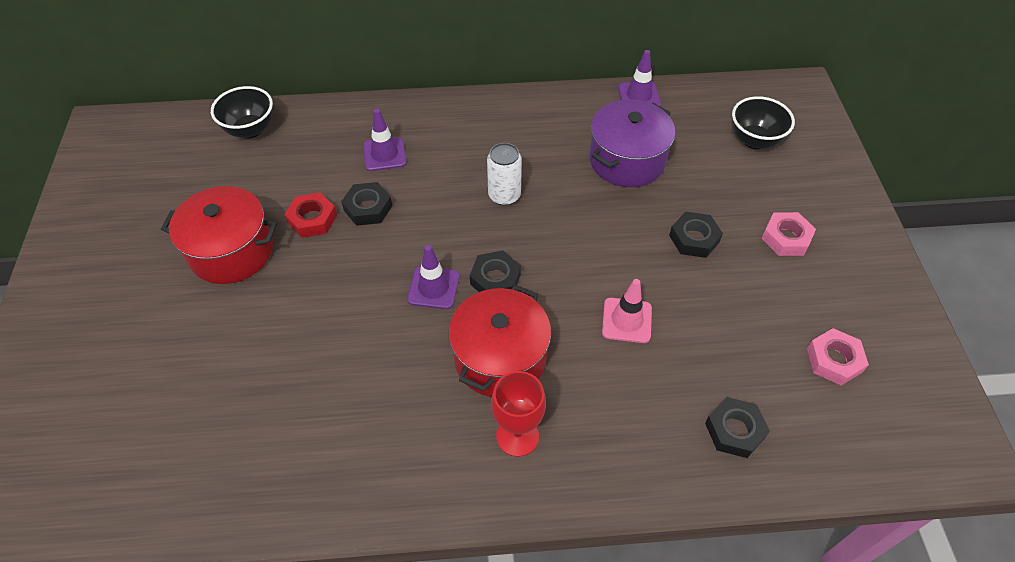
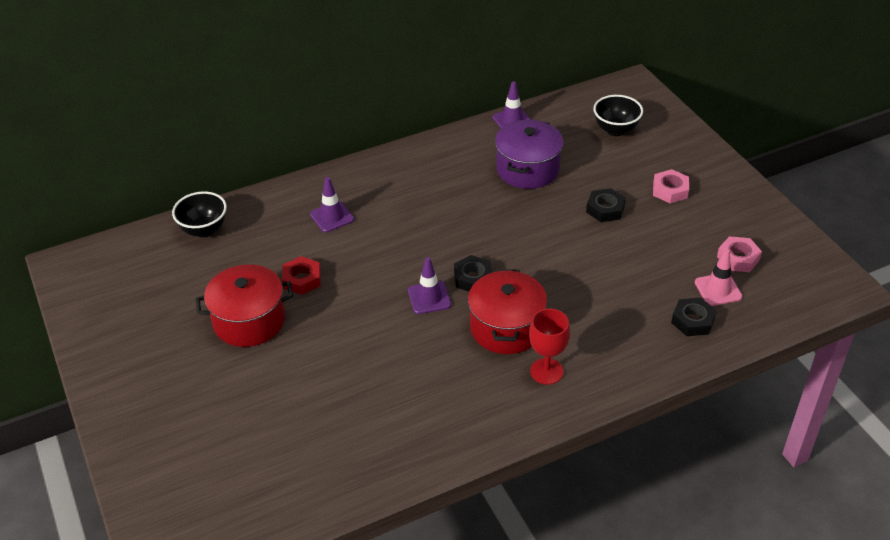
camera: 20 degrees left, 10 degrees down
black nut [341,182,392,226] -> none
white can [487,143,522,206] -> none
pink traffic cone [602,279,652,343] -> pink traffic cone moved to [695,249,742,306]

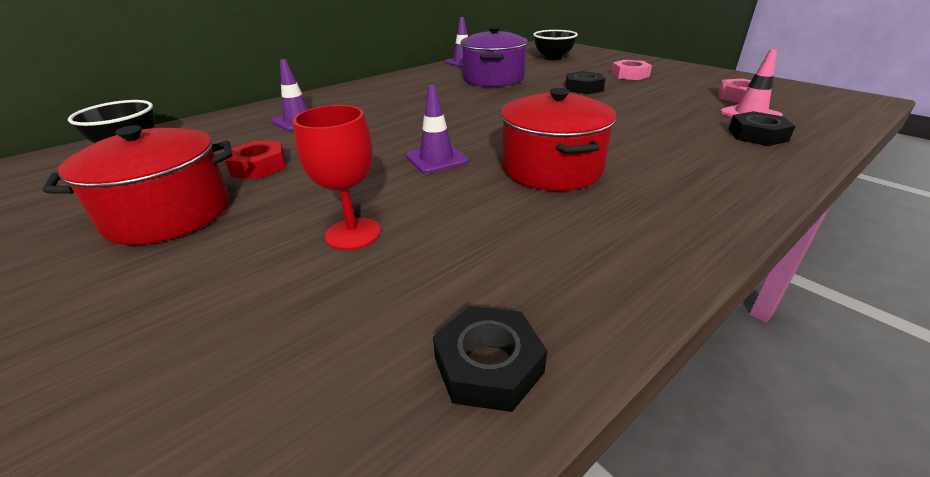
camera: 15 degrees left, 10 degrees down
black nut [454,255,492,292] -> black nut moved to [433,306,547,412]
red goblet [529,309,570,385] -> red goblet moved to [293,105,381,250]

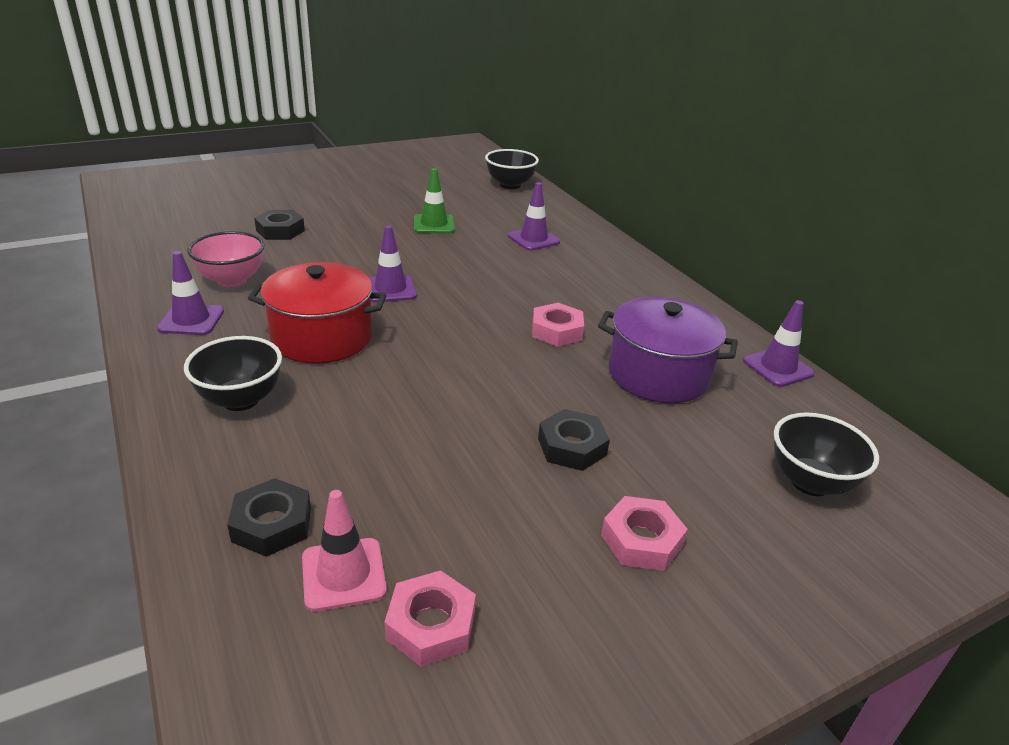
camera: 100 degrees right, 0 degrees up
red pot [43,125,232,245] -> none
red nut [225,140,286,179] -> green traffic cone [414,168,455,233]
red goblet [293,105,381,250] -> none
black nut [433,306,547,412] -> black nut moved to [254,210,305,240]
none -> purple traffic cone [157,251,224,335]
none -> black bowl [184,336,282,411]
none -> pink bowl [187,231,265,288]
none -> pink nut [532,303,584,347]

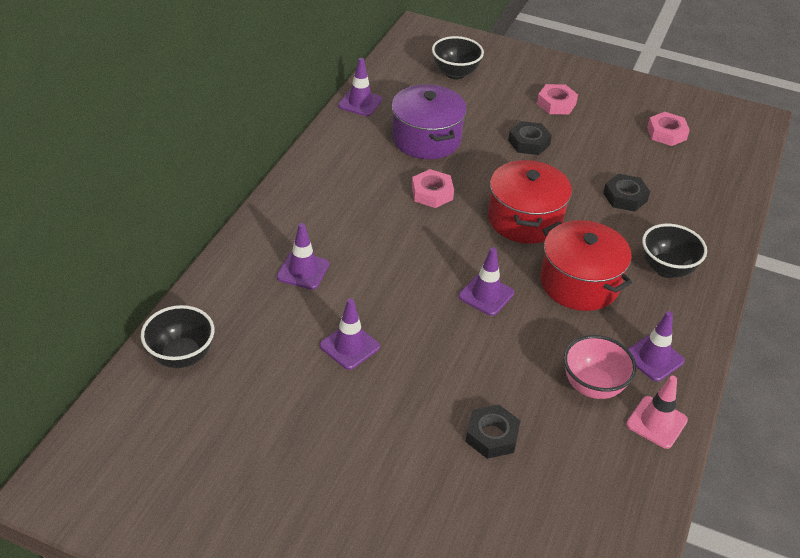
camera: 130 degrees left, 10 degrees up
black nut [227,478,311,557] -> black nut moved to [603,174,650,211]
pink traffic cone [302,490,387,612] -> pink traffic cone moved to [626,376,688,449]
green traffic cone [414,168,455,233] -> purple traffic cone [320,298,380,370]
none -> red pot [488,160,572,244]

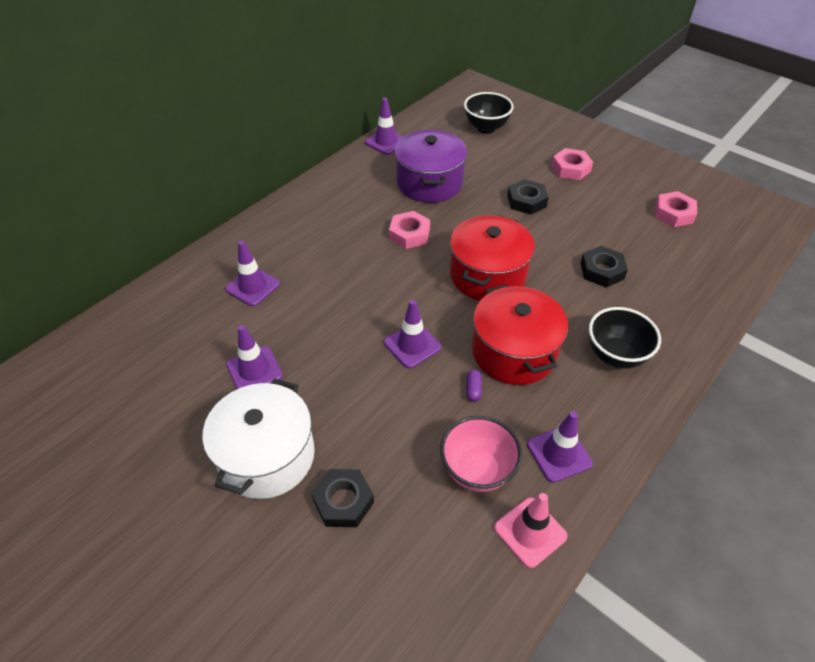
camera: 20 degrees right, 5 degrees up
black bowl [141,305,214,368] -> none
none -> white pot [203,378,315,499]
none -> purple capsule [466,369,482,402]

